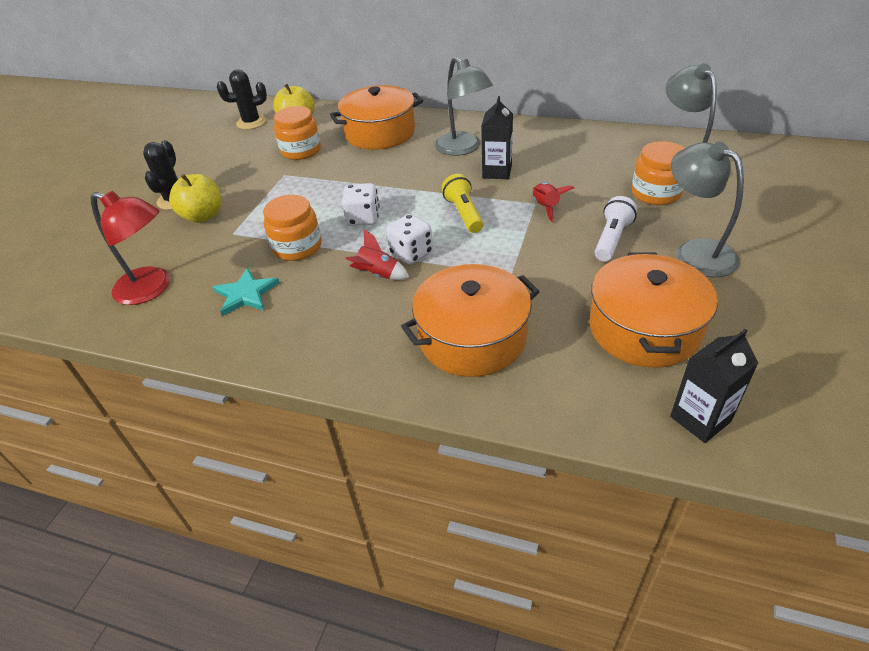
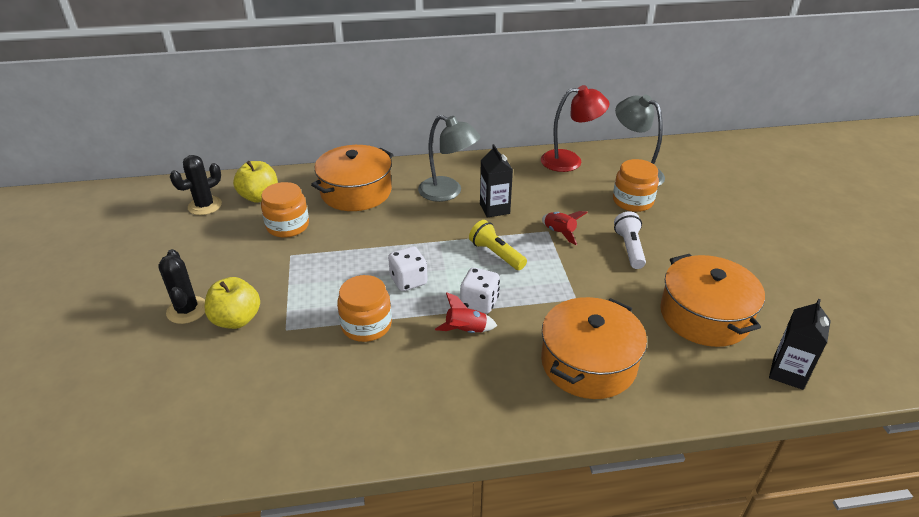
camera: 30 degrees left, 5 degrees down
red lamp [91,191,170,305] -> red lamp moved to [541,85,610,172]
turquoise star [213,268,280,316] -> none
grey lamp [671,142,744,278] -> none

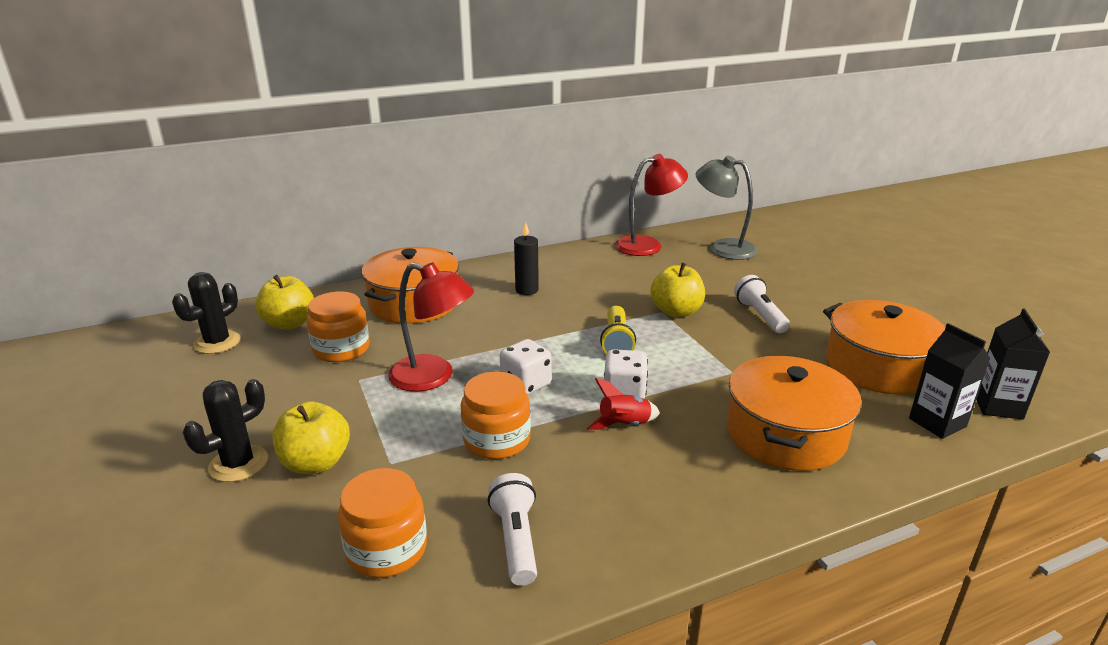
camera: 15 degrees left, 10 degrees down
black cactus [158,249,205,324] -> black cactus turned 75 degrees clockwise [183,379,268,482]
grey lamp [418,115,480,202] -> black candle [514,222,539,295]
yellow flashlight [469,220,527,270] -> yellow flashlight turned 120 degrees counterclockwise [600,306,636,354]
black carton [480,144,513,218] -> black carton moved to [909,323,990,439]
red rocket [542,211,588,245] -> yellow apple [651,262,705,318]
orange jar [613,159,659,212] -> orange jar moved to [338,468,427,578]
none -> red lamp [388,262,474,392]
none -> white flashlight [488,473,537,586]

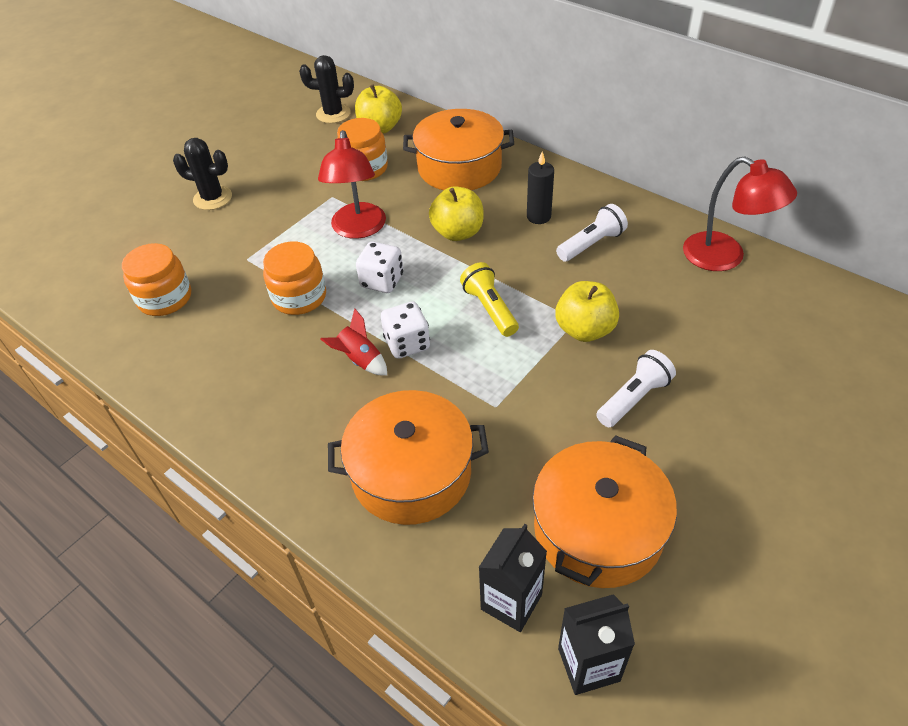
camera: 65 degrees right, 20 degrees up
yellow apple [273,401,350,474] -> yellow apple moved to [429,186,484,241]
white flashlight [488,473,537,586] -> white flashlight moved to [556,204,628,262]
yellow flashlight [600,306,636,354] -> yellow flashlight turned 90 degrees clockwise [460,262,519,337]
grey lamp [696,155,758,260] -> none

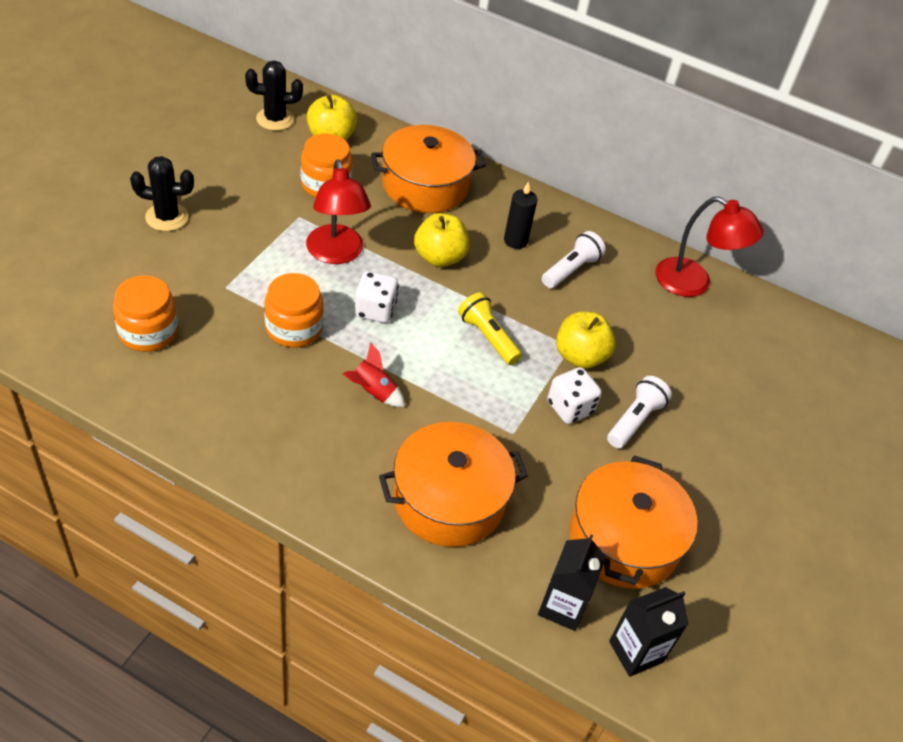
camera: 20 degrees left, 0 degrees up
white dice [381,302,430,359] -> white dice moved to [547,367,602,424]

